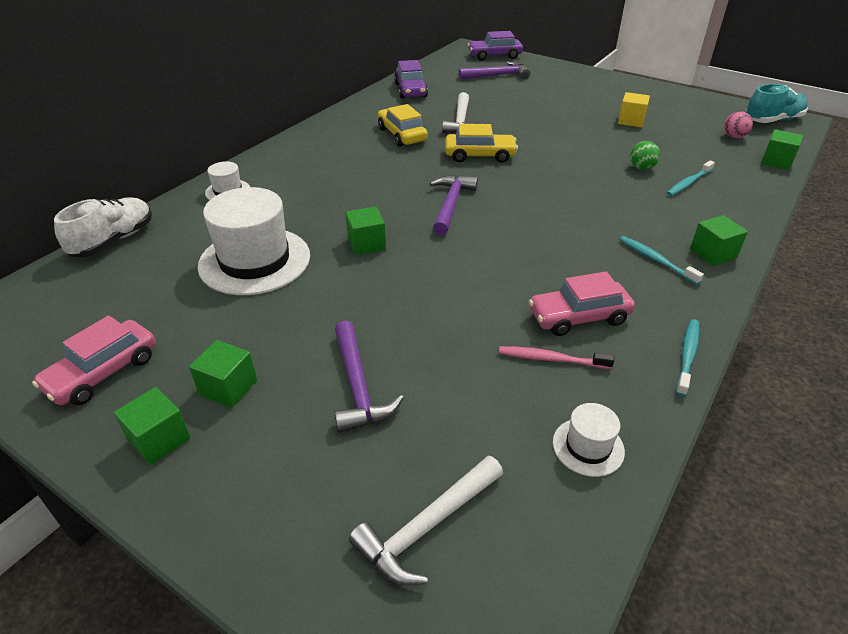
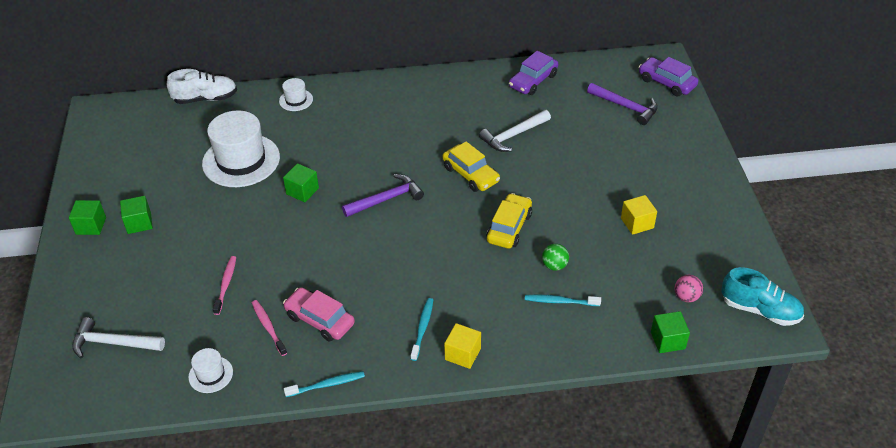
camera: 50 degrees right, 5 degrees up
pink car [32,315,156,405] -> none
purple hammer [334,321,404,433] -> none
yellow car [378,104,428,147] -> yellow car moved to [486,193,532,249]
green cube [690,215,748,266] -> yellow cube [444,323,481,369]
none -> pink toothbrush [213,256,236,315]

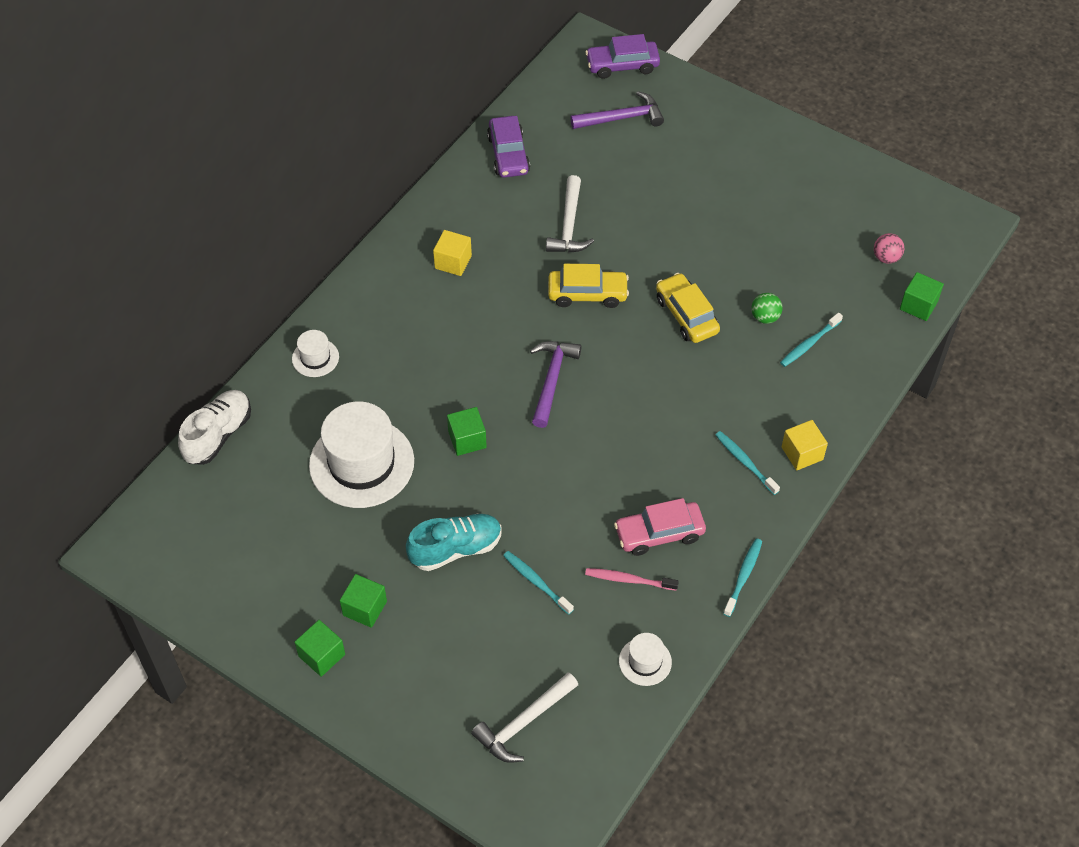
camera: 50 degrees left, 10 degrees up
pink toothbrush [213,256,236,315] -> turquoise toothbrush [503,551,574,615]
yellow cube [621,195,657,235] -> yellow cube moved to [433,230,472,276]
turquoise shoe [722,267,804,326] -> turquoise shoe moved to [406,514,501,571]

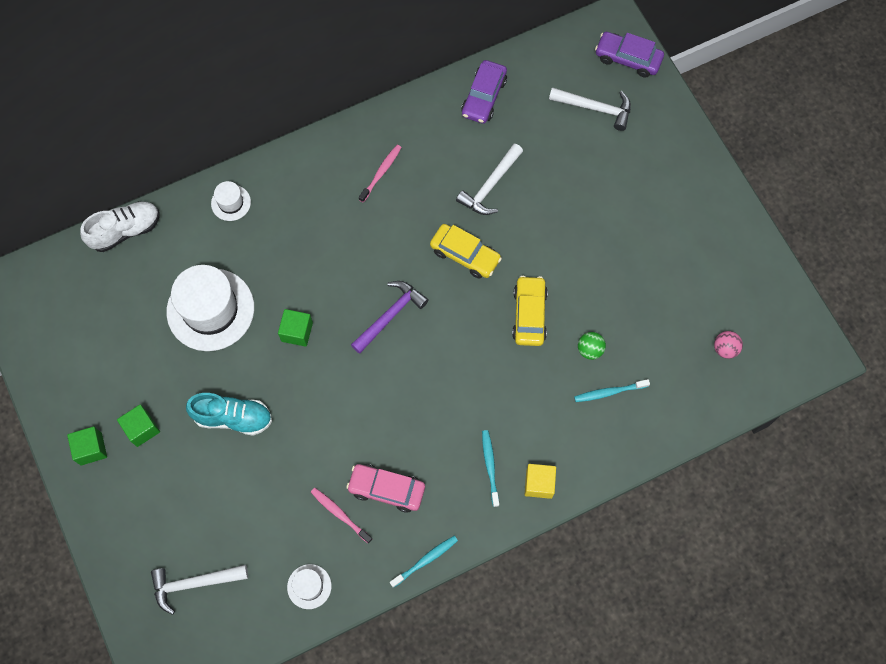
camera: 30 degrees right, 15 degrees up
yellow cube [433,230,472,276] -> pink toothbrush [359,145,402,203]
turquoise toothbrush [503,551,574,615] -> none
purple hammer [570,91,664,129] -> white hammer [549,87,631,131]
green cube [900,272,944,321] -> none

